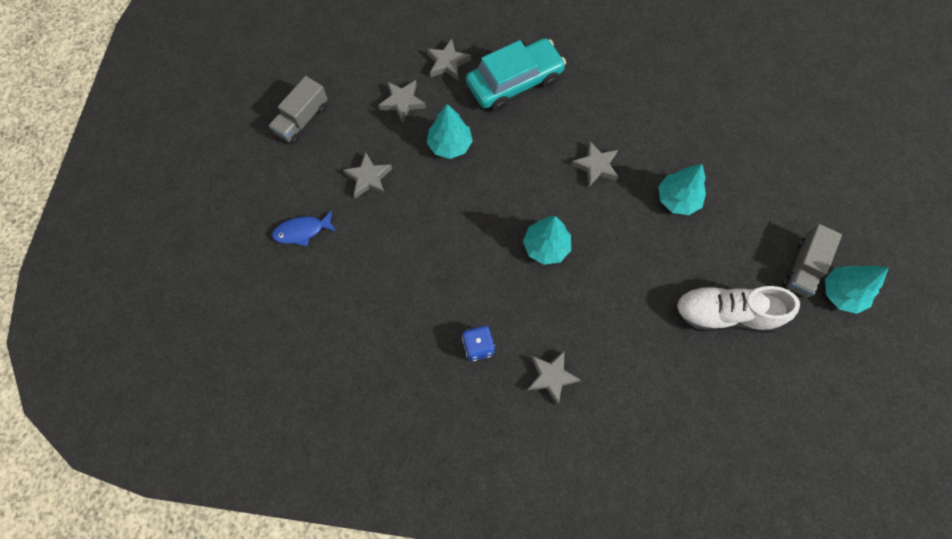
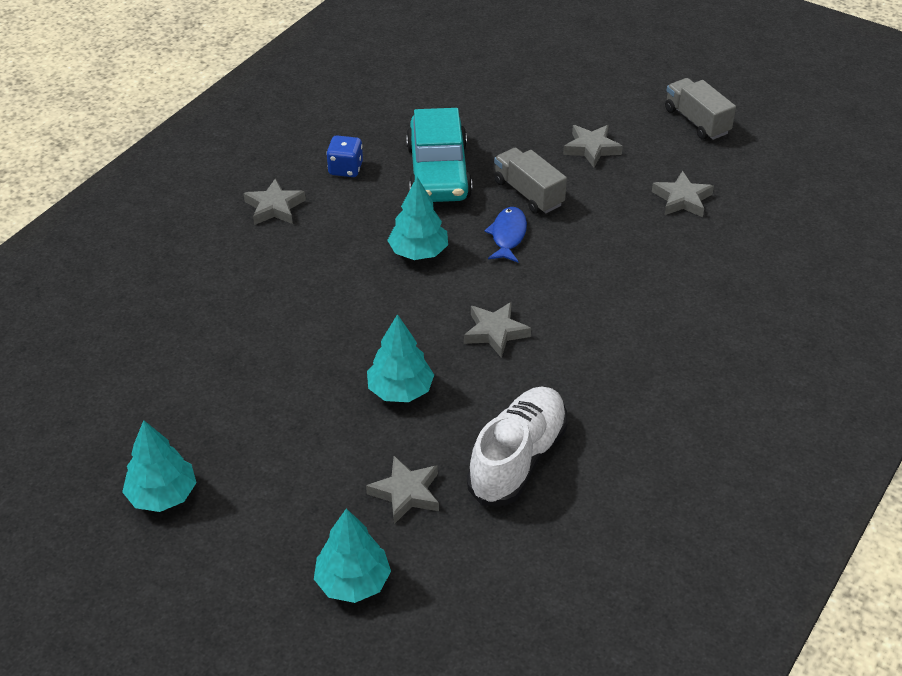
camera: 115 degrees right, 25 degrees down
blue fish [272,211,337,246] -> blue fish moved to [484,207,527,262]
grey star [427,39,471,81] -> grey star moved to [366,456,439,524]
turquoise tree [427,104,473,159] -> turquoise tree moved to [314,508,391,603]
turquoise car [466,38,566,111] -> turquoise car moved to [406,108,472,202]
white shoe [674,286,800,332] -> white shoe moved to [467,387,567,506]
grey truck [783,224,842,298] -> grey truck moved to [494,147,567,214]

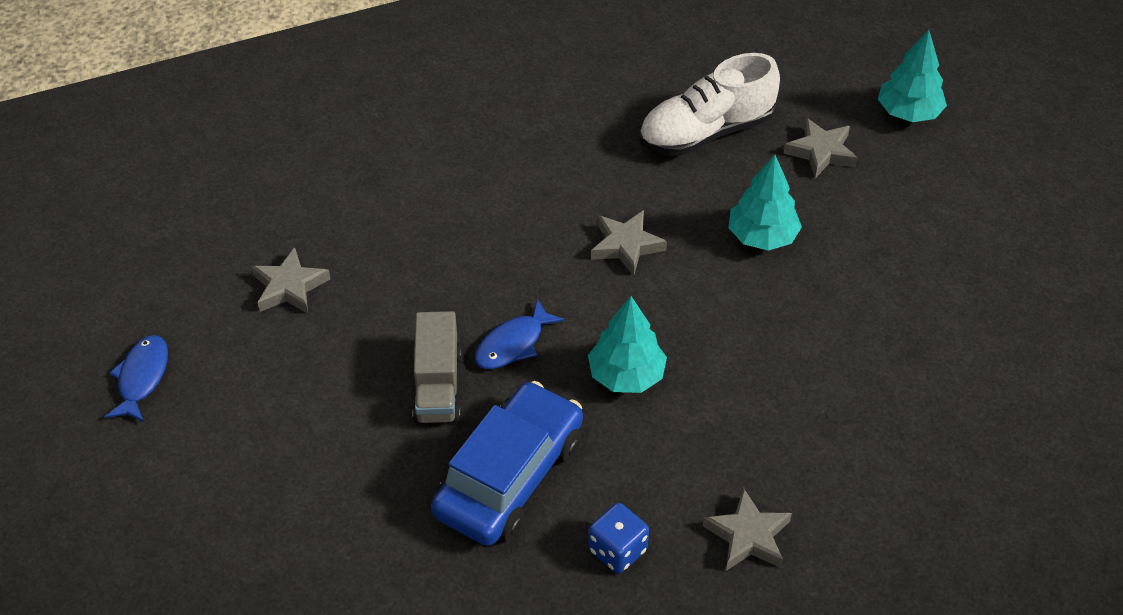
camera: 145 degrees left, 5 degrees up
turquoise tree [122,420,196,512] -> none
turquoise car [406,108,472,202] -> blue car [431,381,583,546]
grey star [563,125,623,167] -> none
grey truck [665,78,736,140] -> blue fish [105,335,168,422]

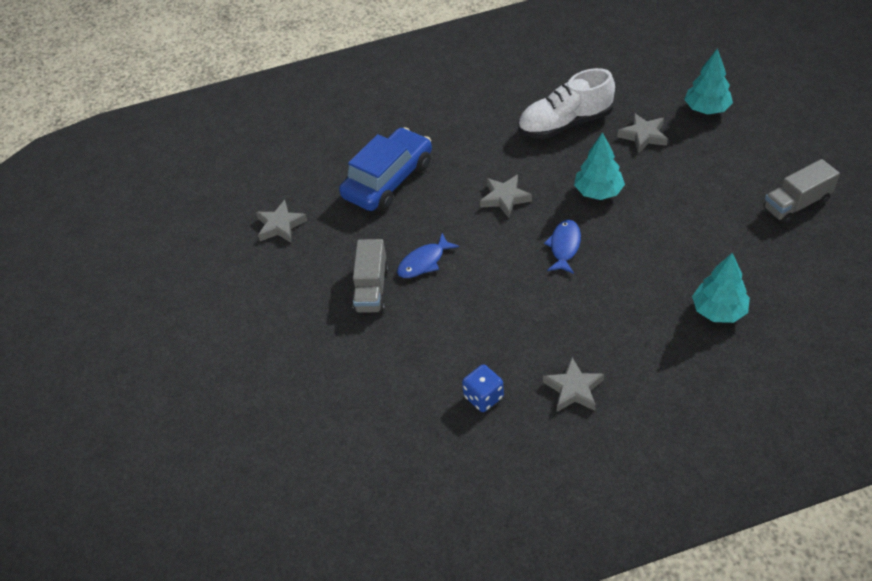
camera: 10 degrees right, 0 degrees up
blue fish [105,335,168,422] -> blue fish moved to [544,220,581,274]
blue car [431,381,583,546] -> blue car moved to [339,127,432,211]
turquoise tree [588,296,667,393] -> turquoise tree moved to [692,253,750,323]
none -> grey truck [763,159,840,224]

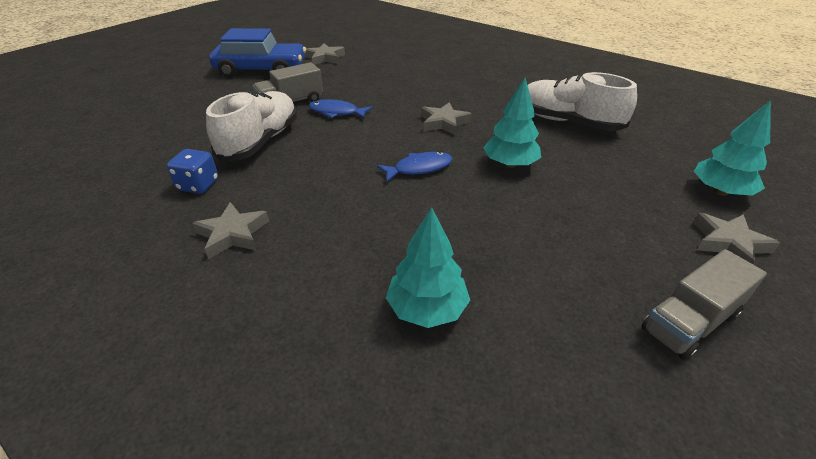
camera: 50 degrees right, 10 degrees down
blue car [339,127,432,211] -> blue car moved to [209,28,306,78]
grey star [617,113,668,153] -> grey star moved to [693,213,780,264]
grey truck [763,159,840,224] -> grey truck turned 60 degrees counterclockwise [641,249,767,361]
none -> white shoe [206,90,297,162]

